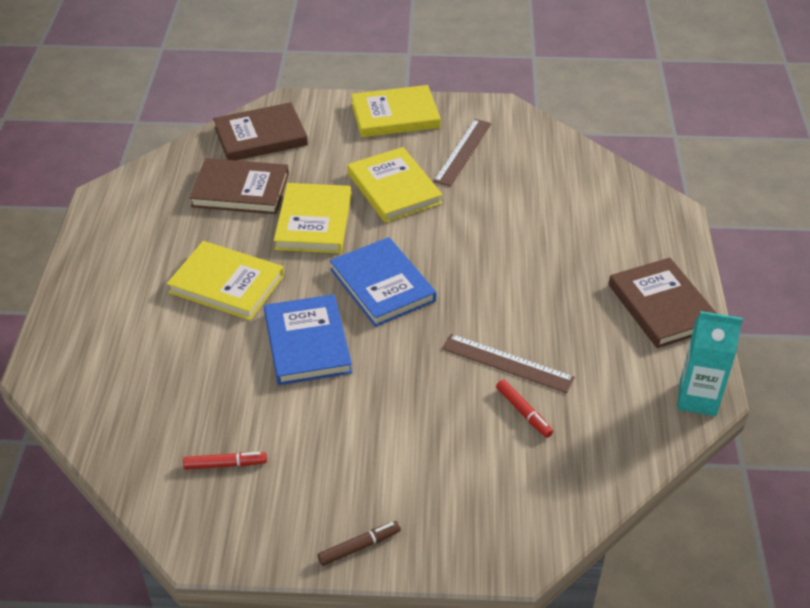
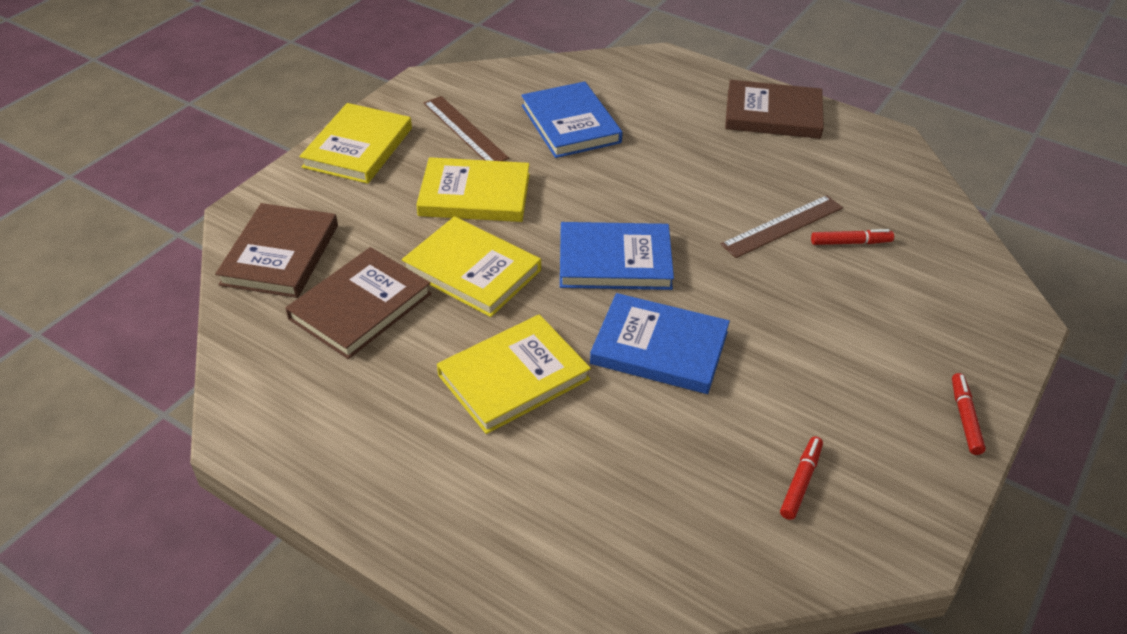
camera: 60 degrees left, 0 degrees up
brown marker [318,521,401,566] -> red marker [952,373,986,455]
turquoise carton [677,311,743,416] -> none
none -> blue book [521,81,623,158]

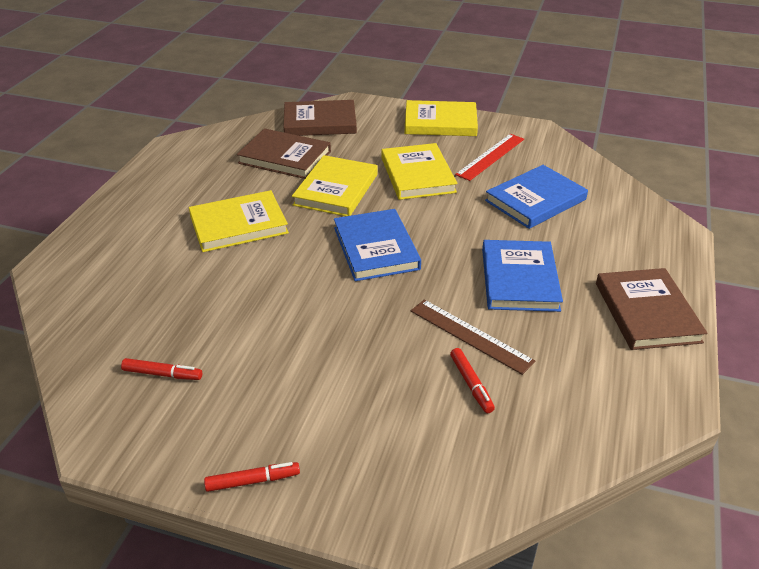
camera: 75 degrees right, 5 degrees down
brown ruler [423,96,509,161] -> red ruler [455,134,524,181]
yellow book [437,314,591,434] -> yellow book turned 60 degrees counterclockwise [189,190,289,252]
blue book [590,293,730,394] -> blue book moved to [482,240,563,312]

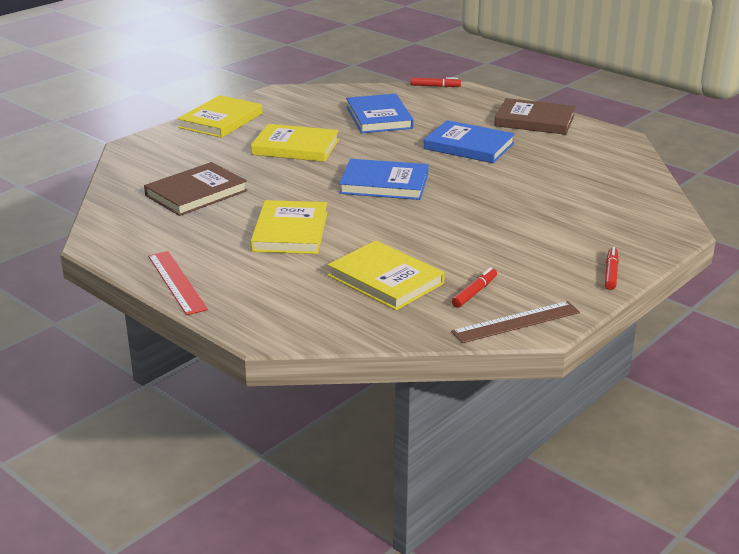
camera: 65 degrees left, 10 degrees down
brown book [284,100,357,136] -> none
yellow book [292,155,378,216] -> yellow book moved to [327,240,445,310]
brown ruler [411,299,535,375] -> brown ruler moved to [451,301,580,343]
red marker [450,348,495,413] -> red marker moved to [410,77,461,87]
red ruler [455,134,524,181] -> red ruler moved to [148,251,208,315]

